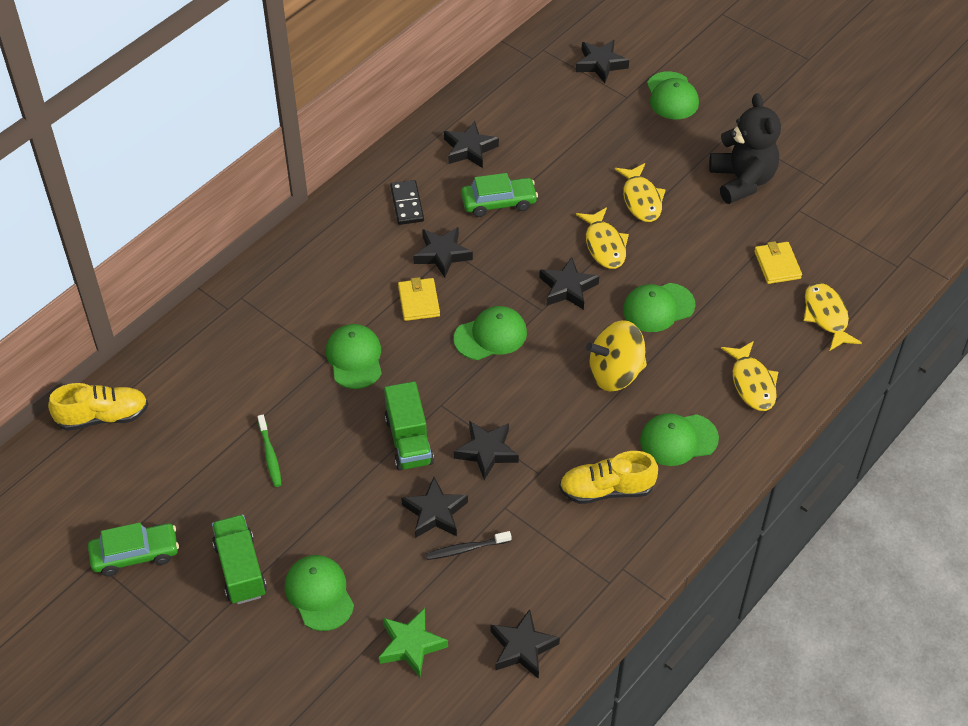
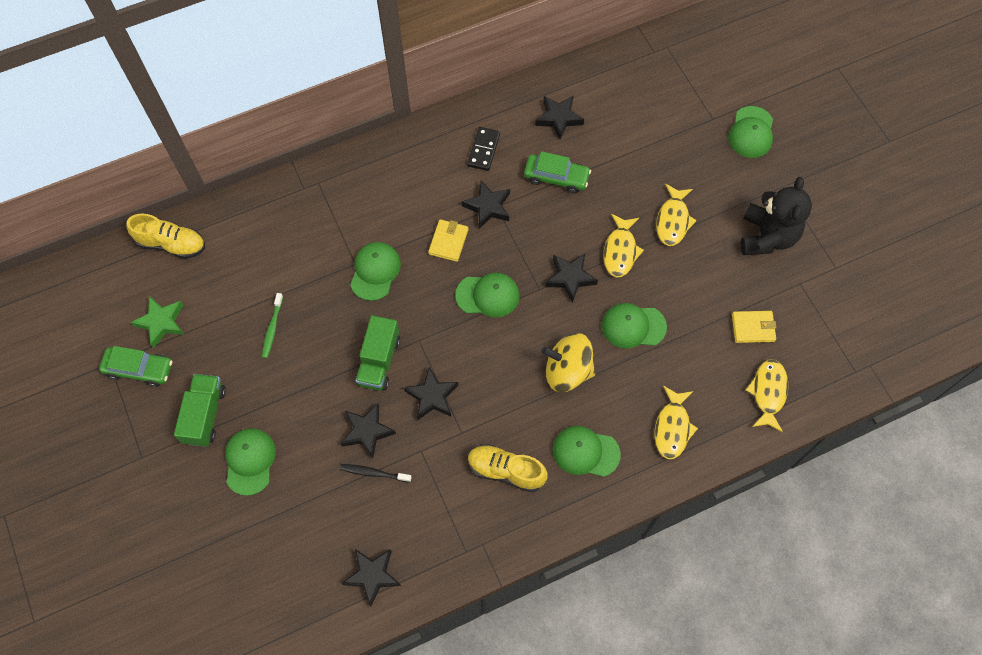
camera: 25 degrees right, 15 degrees up
green star [379,608,448,677] -> green star moved to [130,296,184,348]
black star [576,40,629,83] -> none
yellow wallet [754,241,802,284] -> yellow wallet turned 75 degrees clockwise [732,311,777,343]

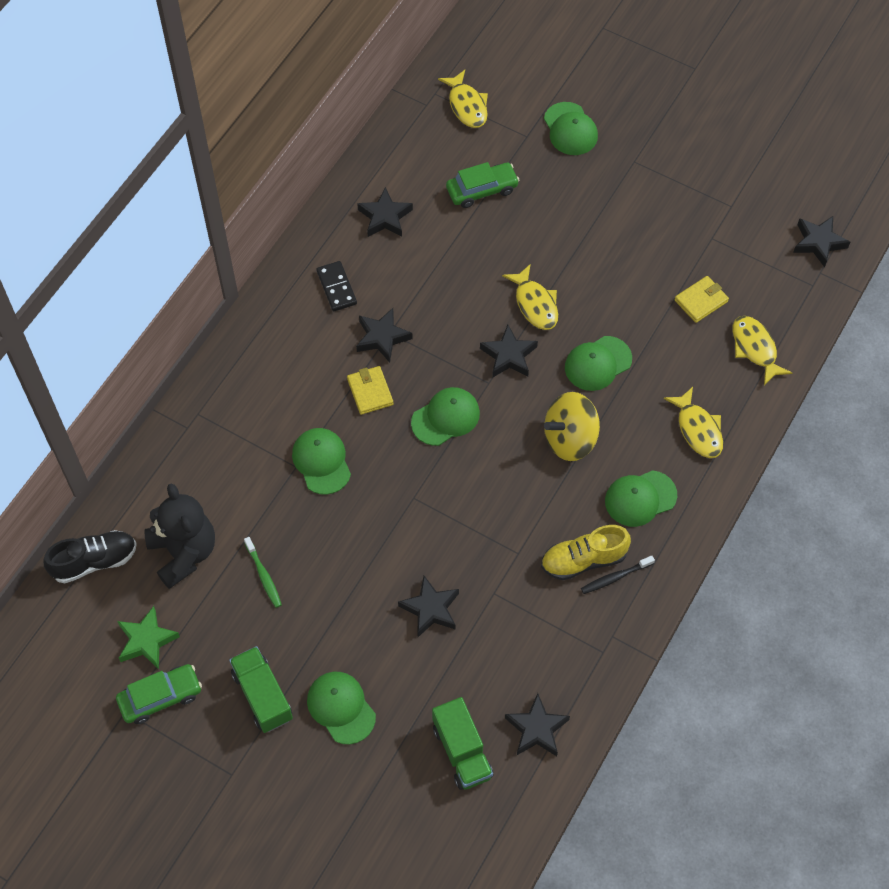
camera: 35 degrees left, 5 degrees down
yellow shoe [127,214,205,259] -> black shoe [43,530,137,583]
black toothbrush [340,464,412,482] -> black toothbrush moved to [581,555,655,594]
green truck [356,315,400,391] -> green truck moved to [432,697,494,790]
black star [404,367,458,420] -> black star moved to [793,216,850,267]
green car [524,151,591,193] -> green car moved to [446,162,520,208]
yellow fish [656,184,697,246] -> yellow fish moved to [438,70,488,128]
black teddy bear [741,177,812,255] -> black teddy bear moved to [145,483,215,589]

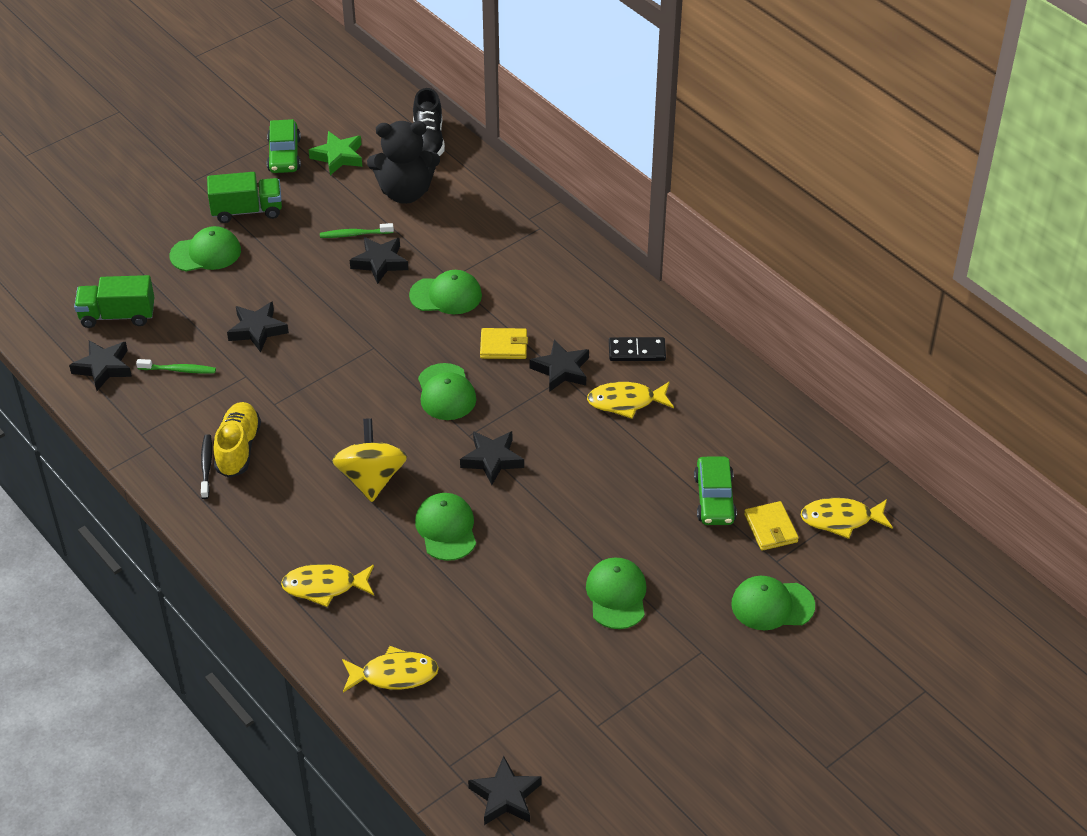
camera: 110 degrees right, 15 degrees down
black star [357,187,413,237] -> black star moved to [350,237,408,284]
yellow fish [502,264,558,330] -> yellow fish moved to [587,382,674,419]
green cap [605,470,677,527] -> green cap moved to [586,558,646,629]
yellow wallet [674,276,729,323] -> yellow wallet moved to [744,501,799,551]
none -> green toothbrush [136,359,216,374]

